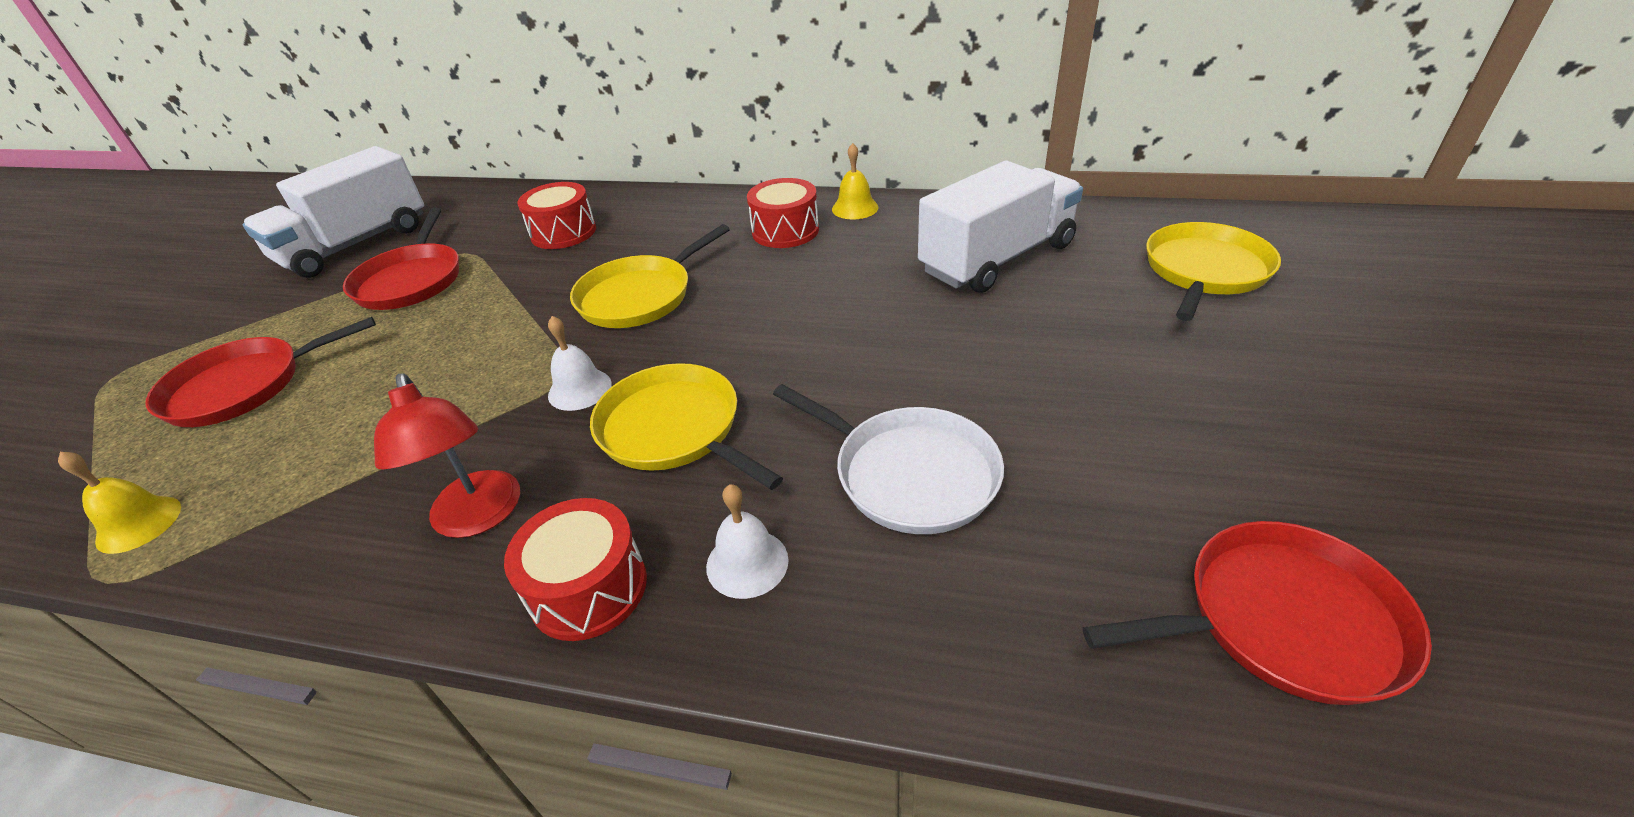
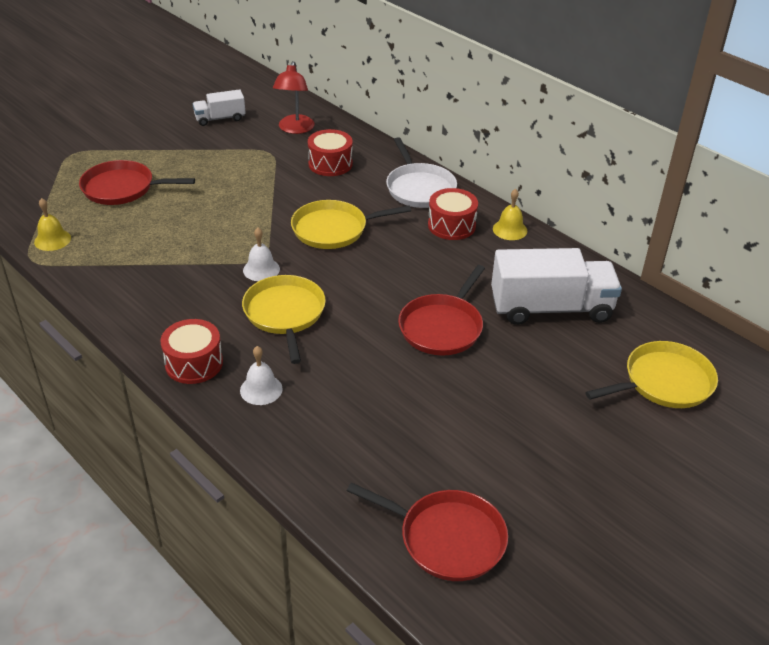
camera: 30 degrees right, 0 degrees up
white truck [243,146,424,278] -> white truck [193,89,246,126], size x0.53
red pan [343,207,459,310] -> red pan moved to [398,265,485,356]
red lamp [374,374,520,538] -> red lamp moved to [273,61,314,134]
white pan [773,384,1004,534] -> white pan moved to [386,137,457,208]

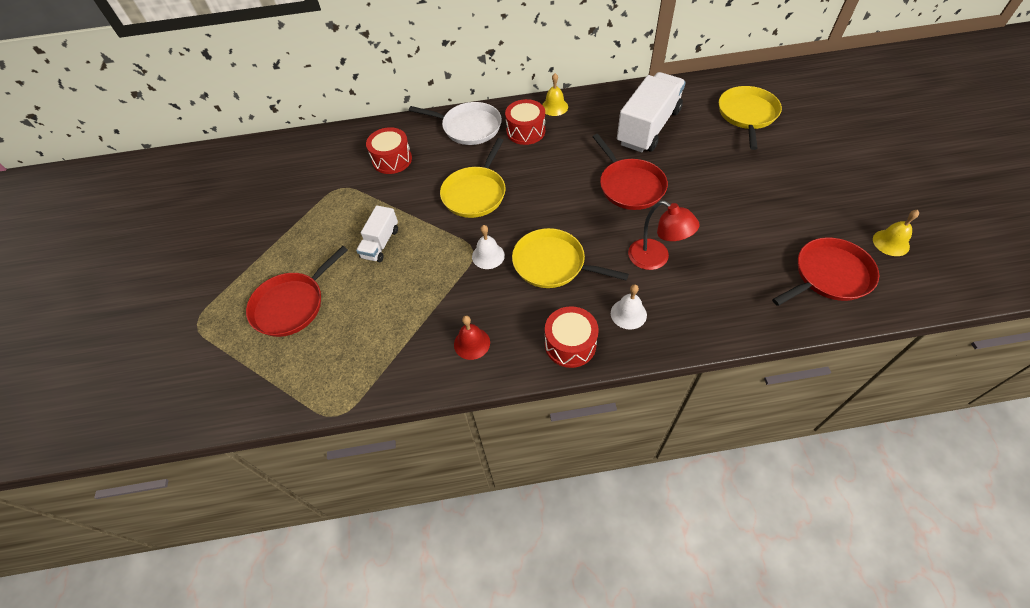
camera: 50 degrees left, 15 degrees up
yellow bell [34,198,71,251] -> yellow bell moved to [873,210,919,256]
white truck [193,89,246,126] -> white truck moved to [356,205,398,262]
red lamp [273,61,314,134] -> red lamp moved to [628,201,699,270]
none -> red bell [454,316,490,360]

